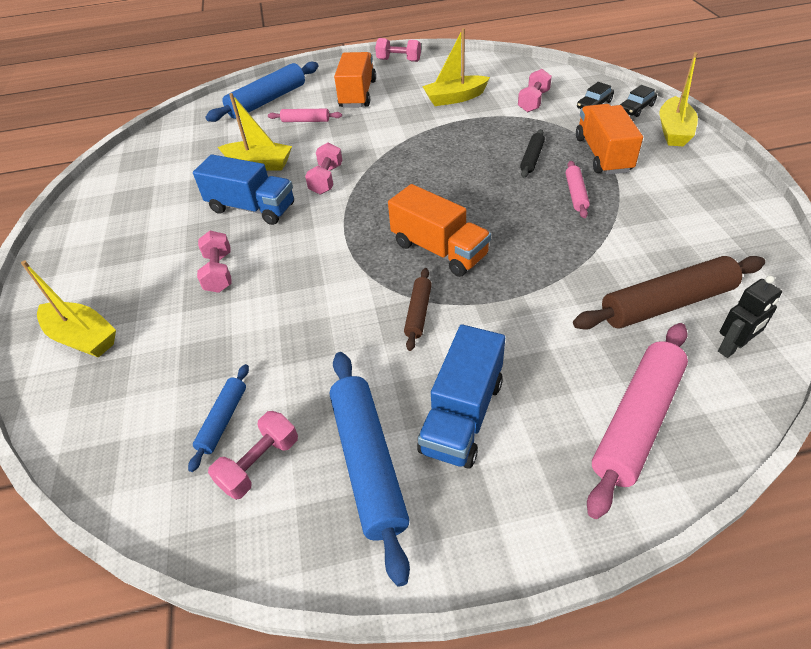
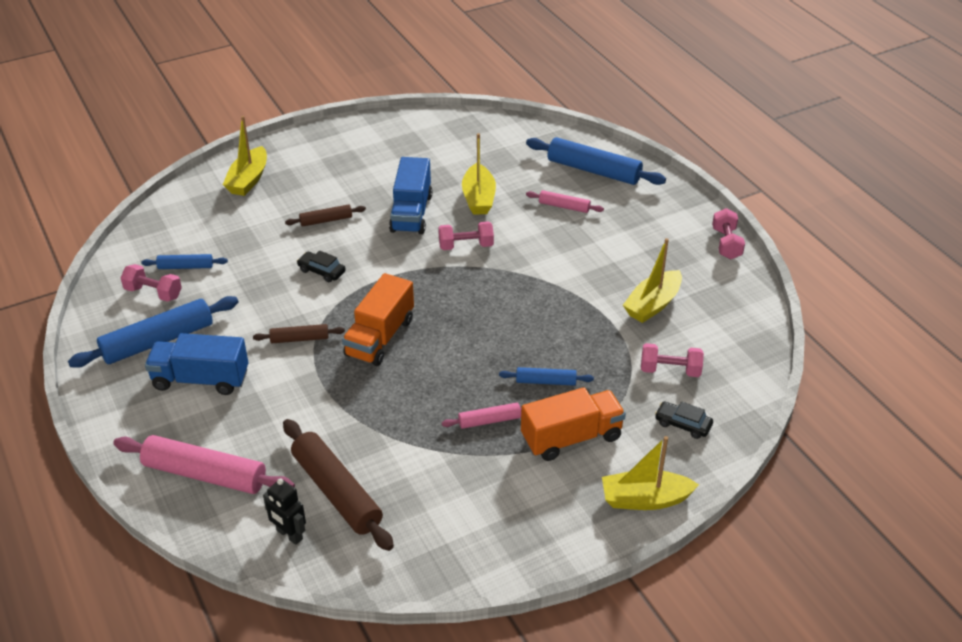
camera: 70 degrees right, 5 degrees down
pink dumbbell [197,231,232,293] -> brown rolling pin [285,205,366,227]
pink rolling pin [268,109,342,122] -> pink rolling pin turned 60 degrees counterclockwise [526,190,604,213]
orange truck [334,52,376,108] -> none
yellow boat [422,28,490,106] -> yellow boat turned 105 degrees counterclockwise [623,238,682,323]
black rolling pin [520,129,545,178] -> blue rolling pin [499,367,594,386]
black car [620,85,657,117] -> black car moved to [297,250,346,282]

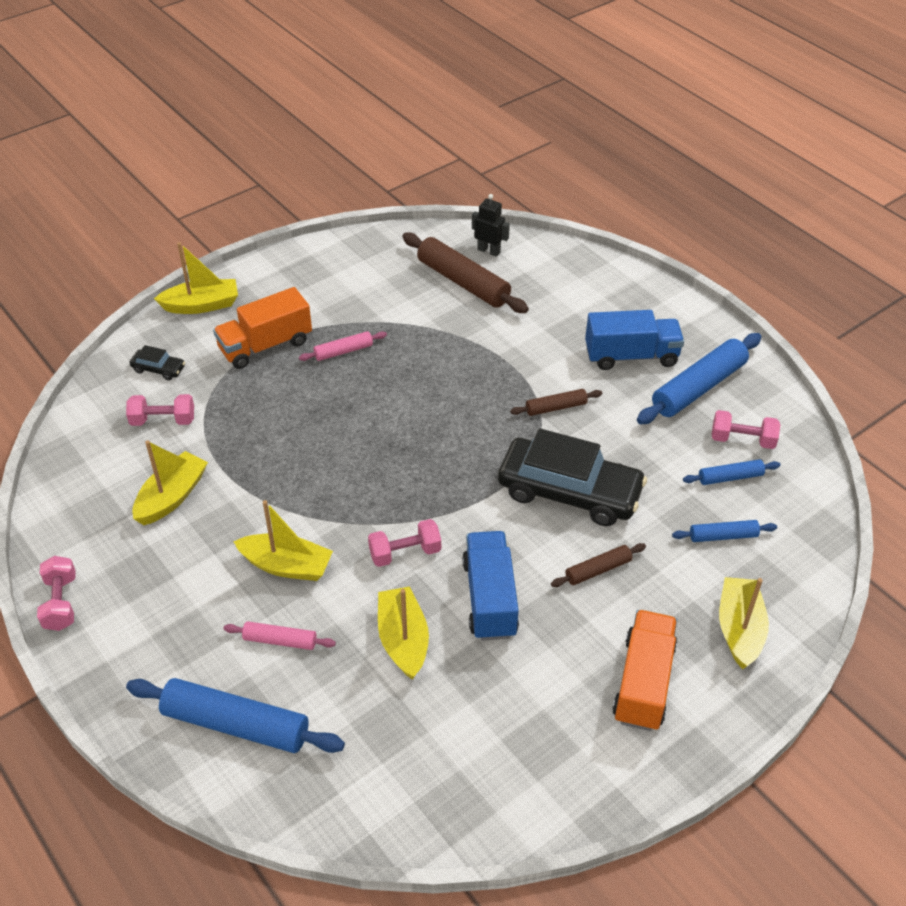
camera: 170 degrees right, 5 degrees up
pink rolling pin [113,435,295,494] -> none
black car [297,250,346,282] -> black car [498,428,647,526], size x2.40
orange truck [342,273,414,366] -> orange truck moved to [612,610,677,731]
blue rolling pin [499,367,594,386] -> blue rolling pin moved to [672,520,777,542]
none -> yellow boat [233,500,333,581]

